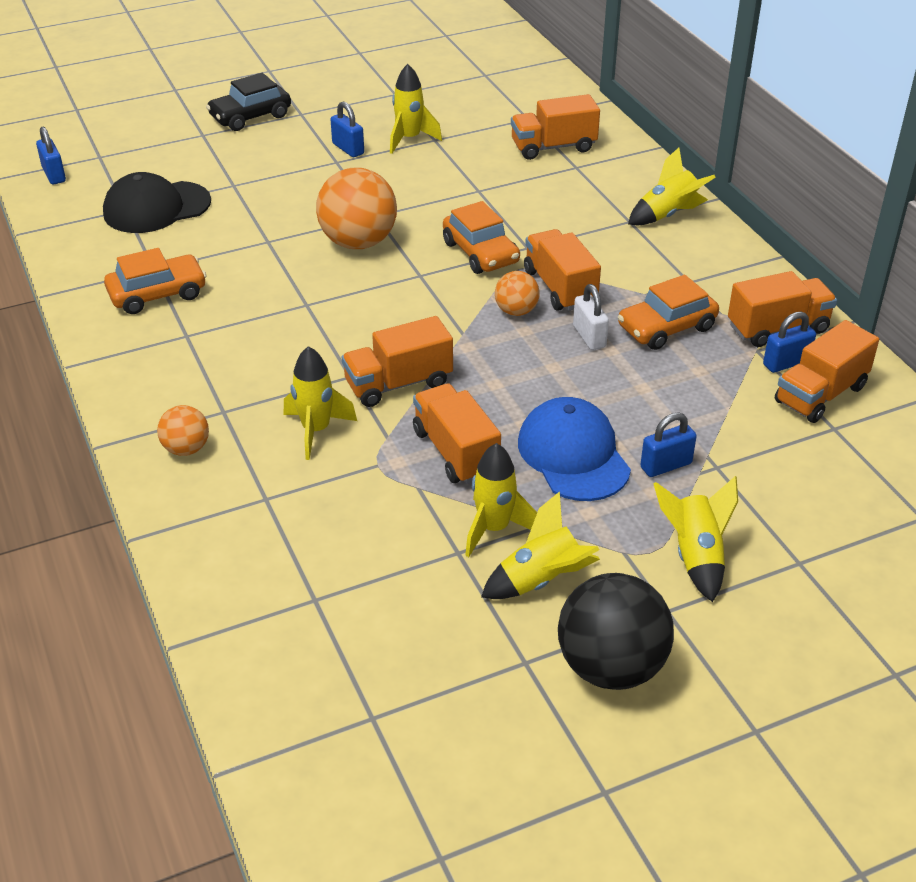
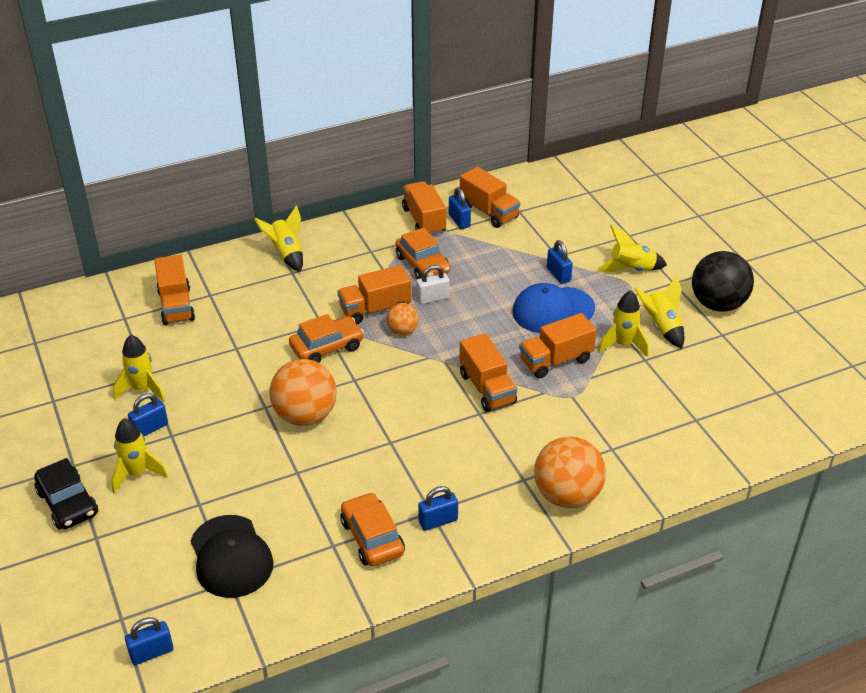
camera: 90 degrees left, 0 degrees up
orange ball [157,405,209,456] -> orange ball [534,436,606,508], size x1.90
yellow rocket [284,346,357,460] -> yellow rocket moved to [111,419,168,494]
none -> blue padlock [418,486,458,531]

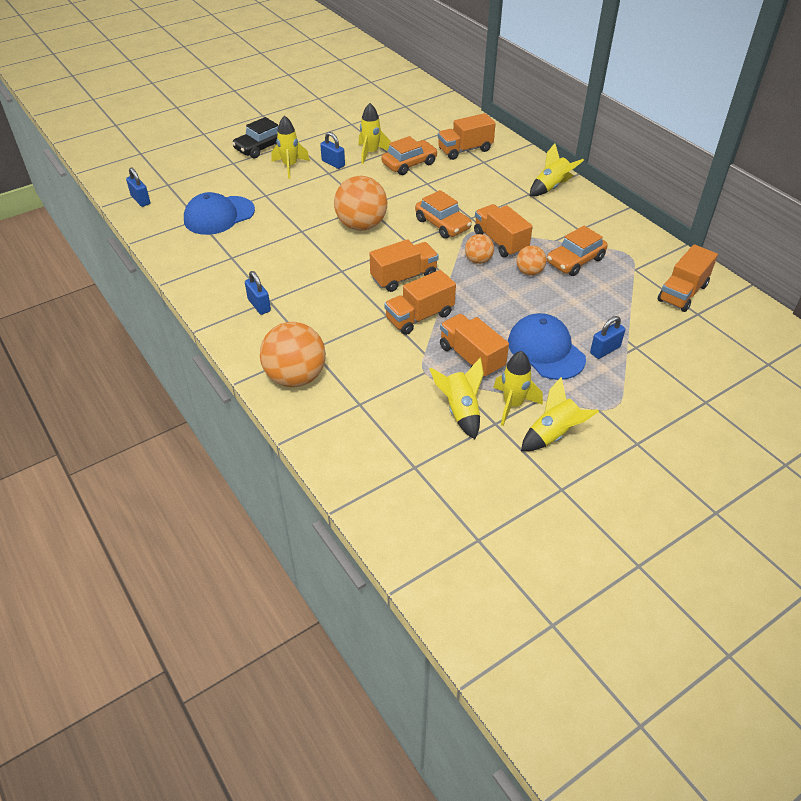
camera: 80 degrees right, 5 degrees up
black cap [190,515,273,598] -> blue cap [184,192,255,235]
orange car [340,492,405,566] -> orange car moved to [382,136,438,175]
orange truck [402,181,446,235] -> orange truck moved to [370,239,439,292]
white padlock [416,265,449,304] -> orange ball [517,246,546,275]
blue padlock [449,187,471,229] -> none
yellow rocket [597,225,667,272] -> yellow rocket moved to [429,358,484,439]
black ball [692,251,754,312] -> none

